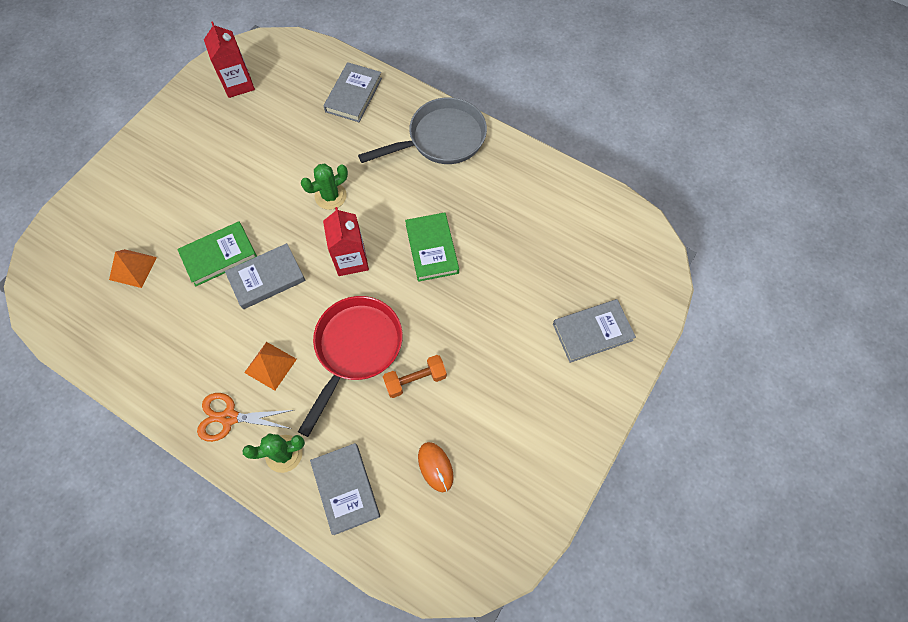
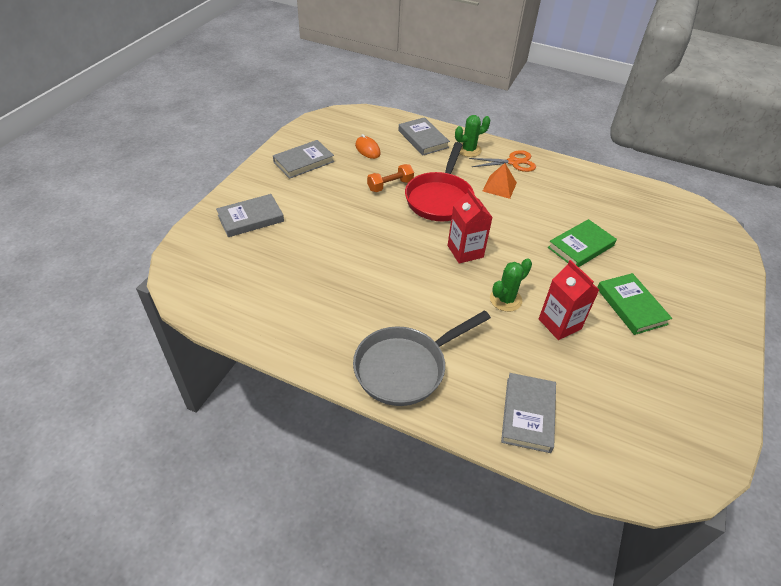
camera: 170 degrees right, 20 degrees down
orange pyramid [109,249,157,288] -> none
red carton [204,21,255,98] -> red carton moved to [539,260,599,340]
grey book [225,243,305,309] -> grey book moved to [273,140,334,179]
green book [405,212,459,282] -> green book moved to [597,273,672,335]

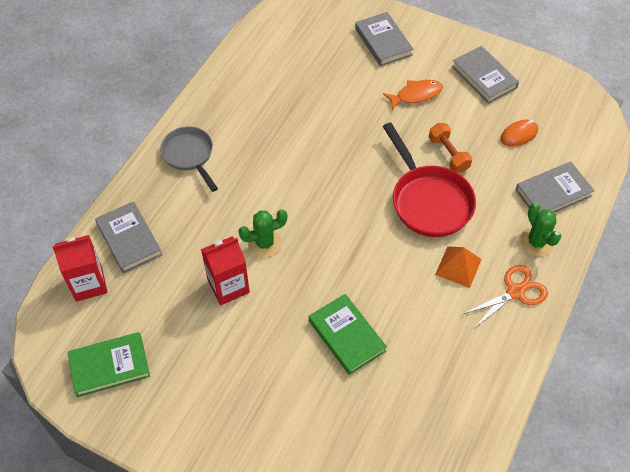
camera: 95 degrees right, 10 degrees up
grey pan [353,310,491,406] -> grey pan [160,126,218,192], size x0.66
red pan [405,142,475,221] -> red pan turned 135 degrees counterclockwise [383,122,476,237]
red carton [448,188,493,263] -> red carton moved to [52,235,108,302]
orange scissors [469,150,536,172] -> orange scissors turned 120 degrees counterclockwise [463,265,548,327]
green cactus [490,258,532,312] -> green cactus turned 75 degrees counterclockwise [239,210,287,258]
grey book [501,373,556,453] -> grey book turned 45 degrees clockwise [95,201,162,273]
green book [597,273,672,335] -> green book moved to [67,332,150,397]
none -> orange fish [383,80,443,110]

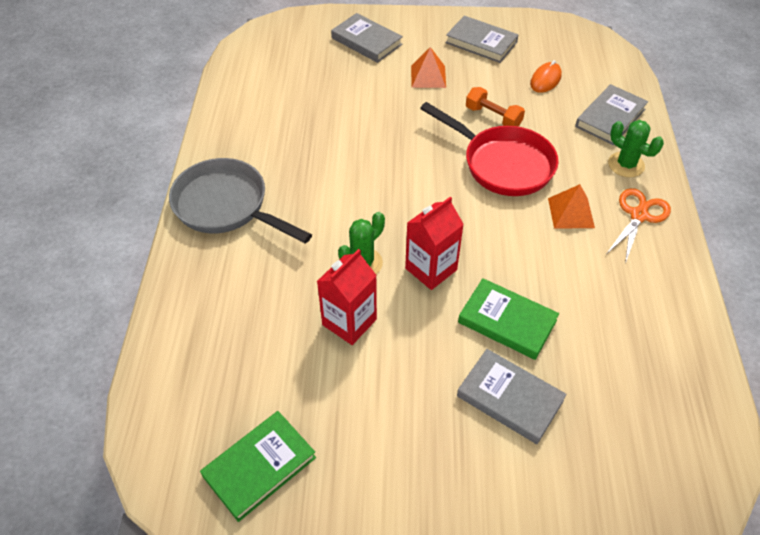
camera: 25 degrees left, 5 degrees down
red carton [52,235,108,302] -> red carton moved to [405,197,464,290]
grey book [95,201,162,273] -> grey book moved to [457,349,567,444]
grey pan [160,126,218,192] -> grey pan [169,158,312,243], size x1.51
orange fish [383,80,443,110] -> orange pyramid [411,47,446,88]

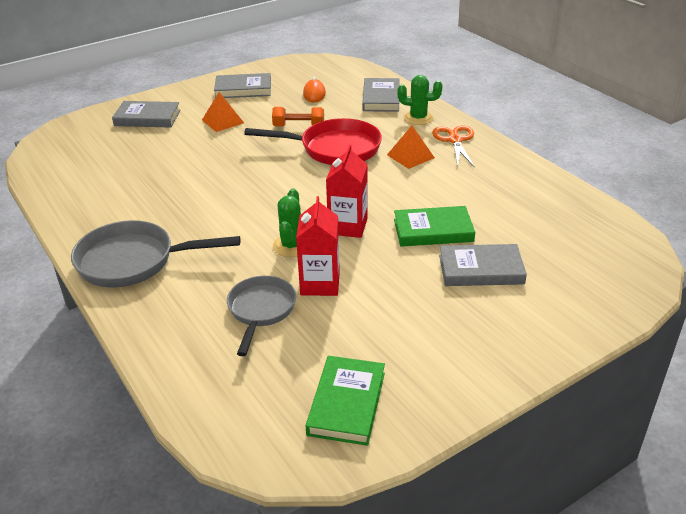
camera: 35 degrees left, 15 degrees down
none -> grey pan [227,276,296,356]

